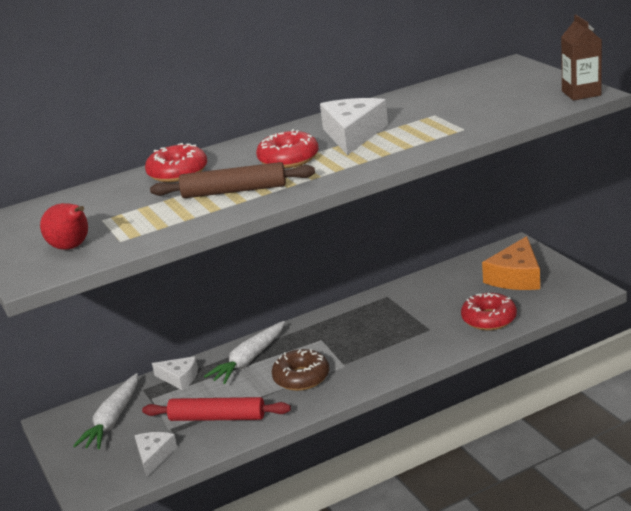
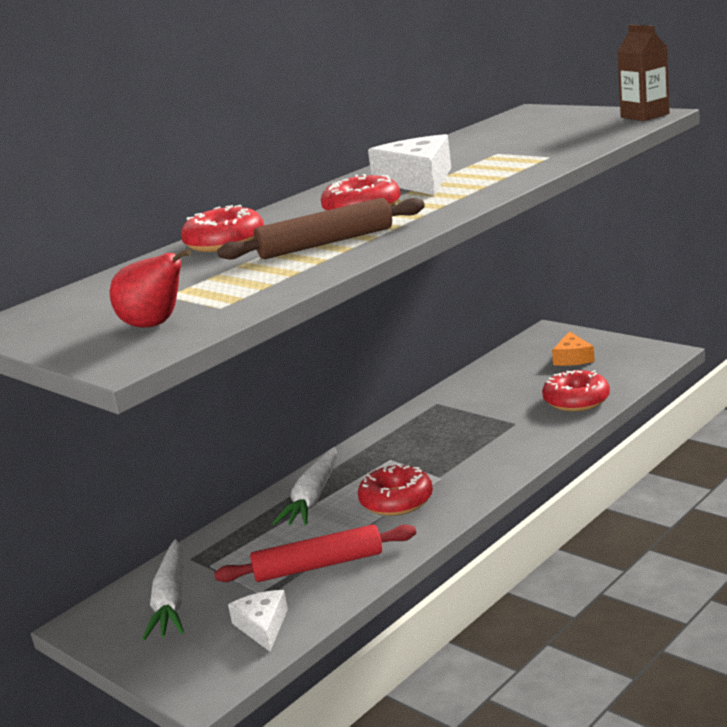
camera: 20 degrees left, 5 degrees down
white cheese [152,356,198,390] -> none
brown donut [272,349,329,391] -> red donut [358,464,433,516]
orange cheese [482,236,540,290] -> orange cheese [552,331,595,366], size x0.59

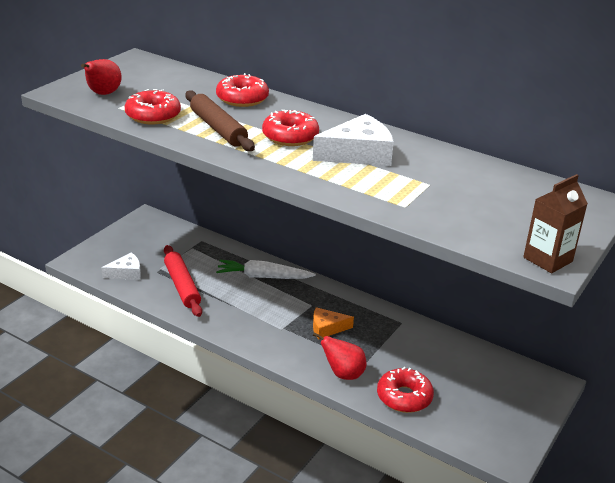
camera: 75 degrees right, 10 degrees up
white carrot [142,539,184,640] -> none
red donut [358,464,433,516] -> red donut moved to [125,89,181,125]
orange cheese [552,331,595,366] -> orange cheese moved to [313,307,354,339]
none -> red pear [312,332,367,380]

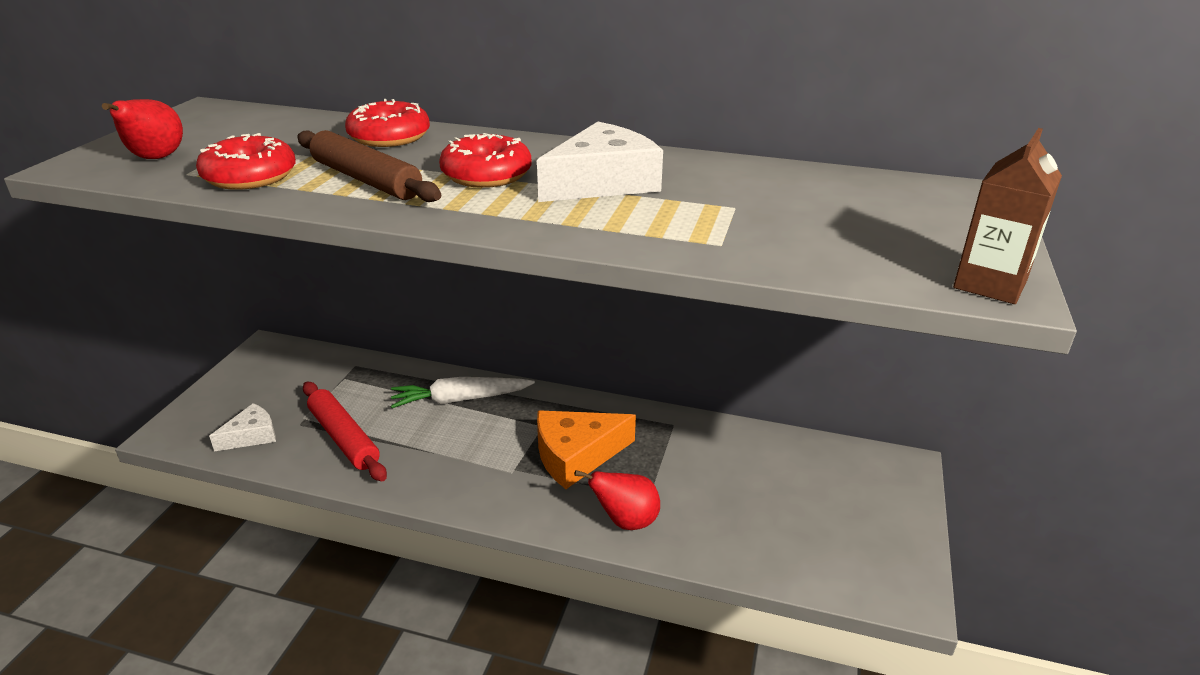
camera: 15 degrees left, 0 degrees up
orange cheese [313,307,354,339] -> orange cheese [537,410,636,489], size x1.68
red donut [377,367,434,413] -> none

